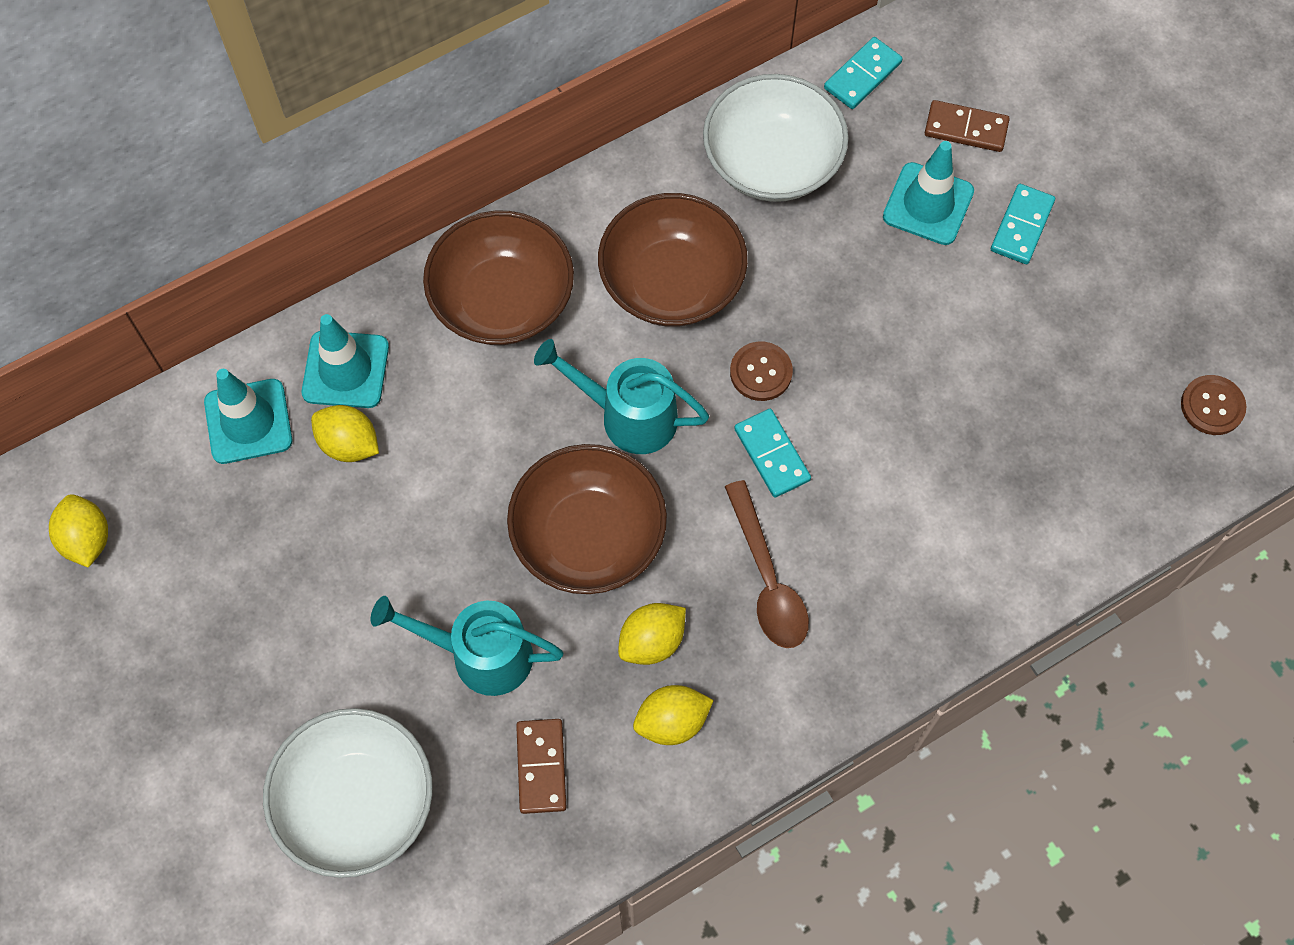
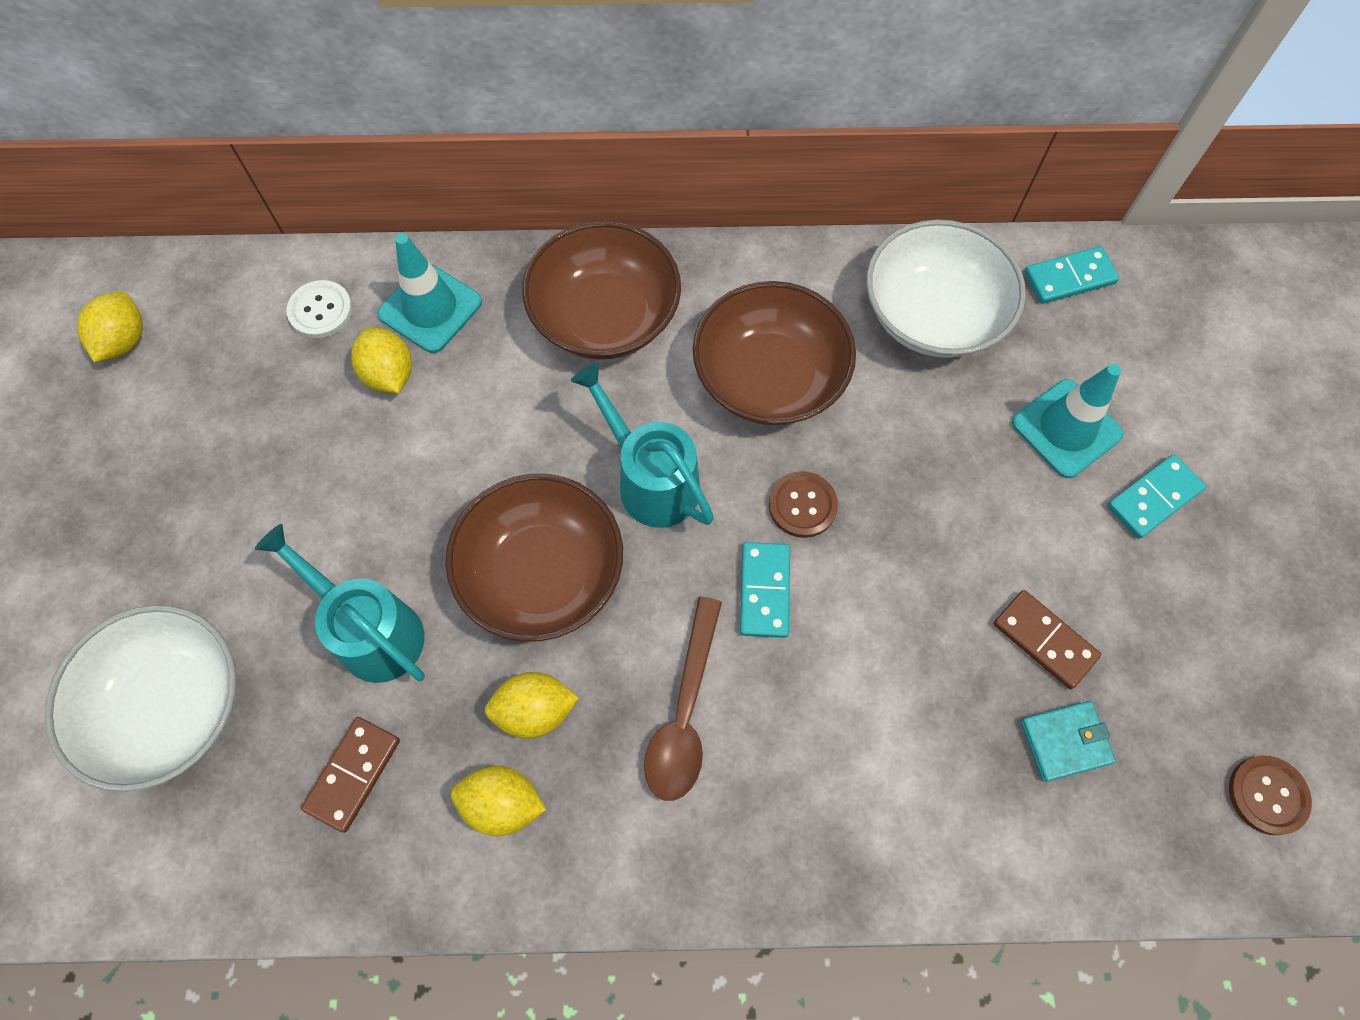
camera: 30 degrees right, 0 degrees up
turquoise traffic cone [204,369,292,464] -> white button [287,280,353,338]
brown domino [925,100,1010,152] -> brown domino moved to [994,590,1101,689]
none -> turquoise wallet [1021,701,1116,782]

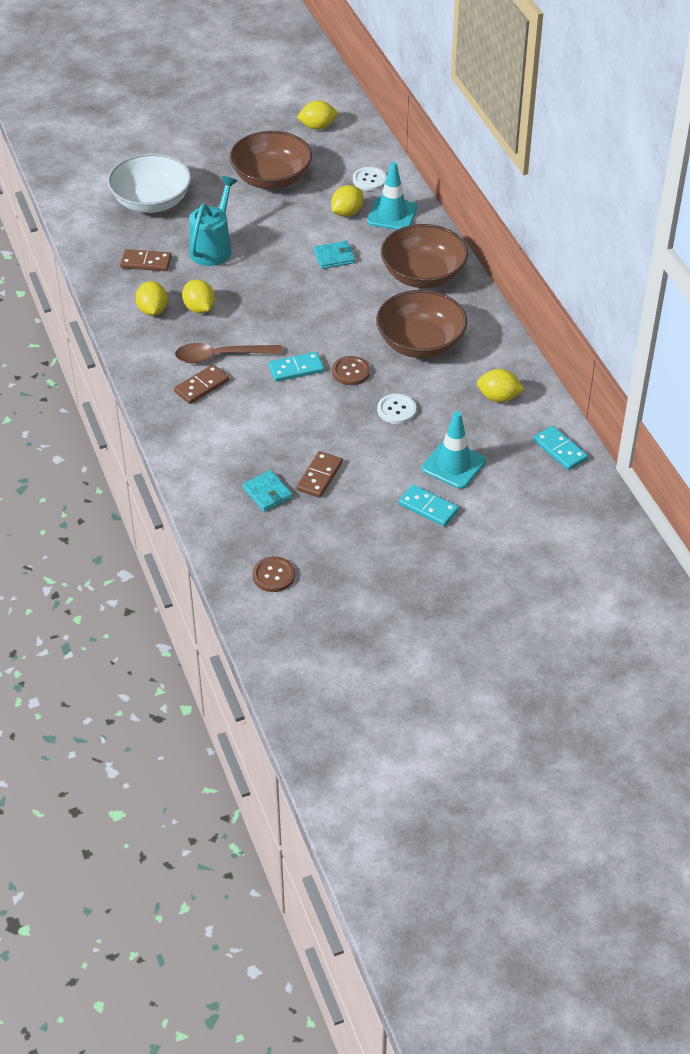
camera: 70 degrees right, 20 degrees down
brown bowl [446,474,623,642] -> brown bowl moved to [229,131,312,189]
turquoise watering can [571,362,714,528] -> none
white bowl [866,220,1026,358] -> yellow lemon [477,369,525,402]
none -> brown domino [174,364,229,404]
none -> turquoise wallet [313,241,355,269]
none -> white button [377,394,416,424]

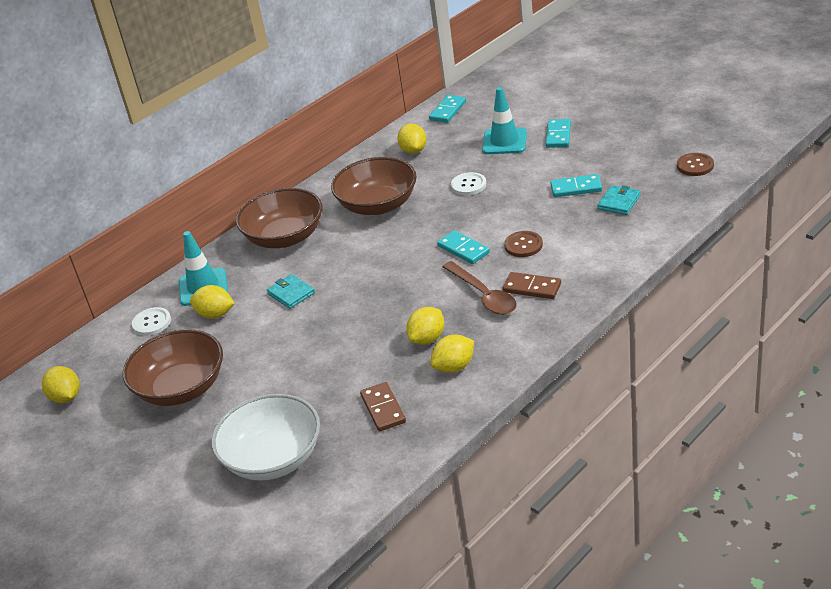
camera: 110 degrees left, 10 degrees down
turquoise watering can [189,176,237,266] -> none
brown domino [296,451,343,498] -> turquoise domino [550,174,602,197]
brown button [332,356,370,385] -> brown button moved to [504,231,543,257]

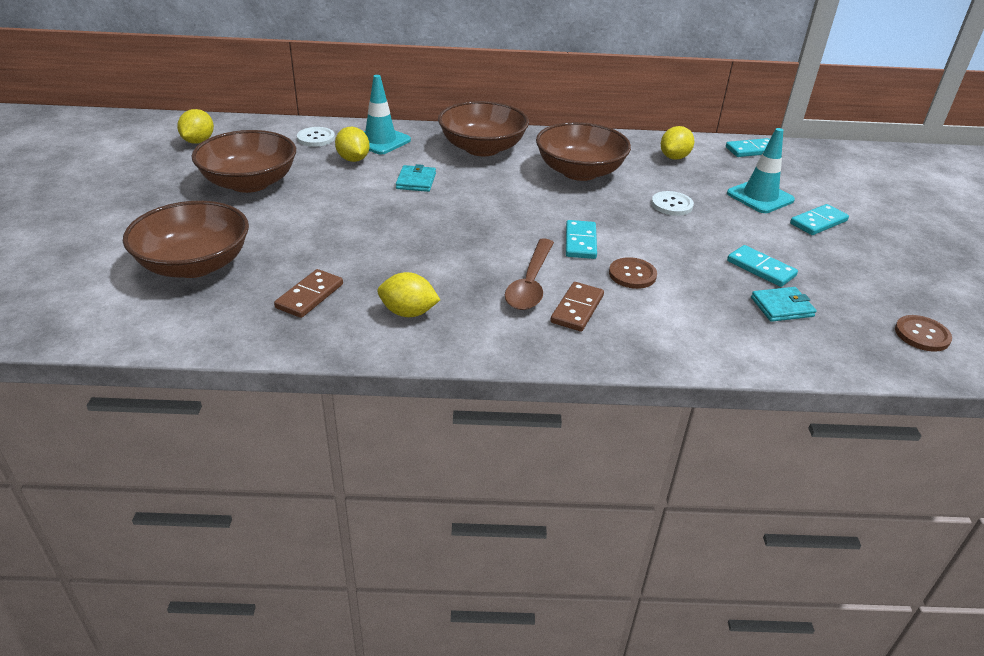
camera: 40 degrees right, 0 degrees up
white bowl [211,394,320,481] -> brown bowl [123,201,249,278]
yellow lemon [406,307,444,345] -> none
brown domino [502,272,561,299] -> brown domino turned 45 degrees clockwise [550,282,604,332]

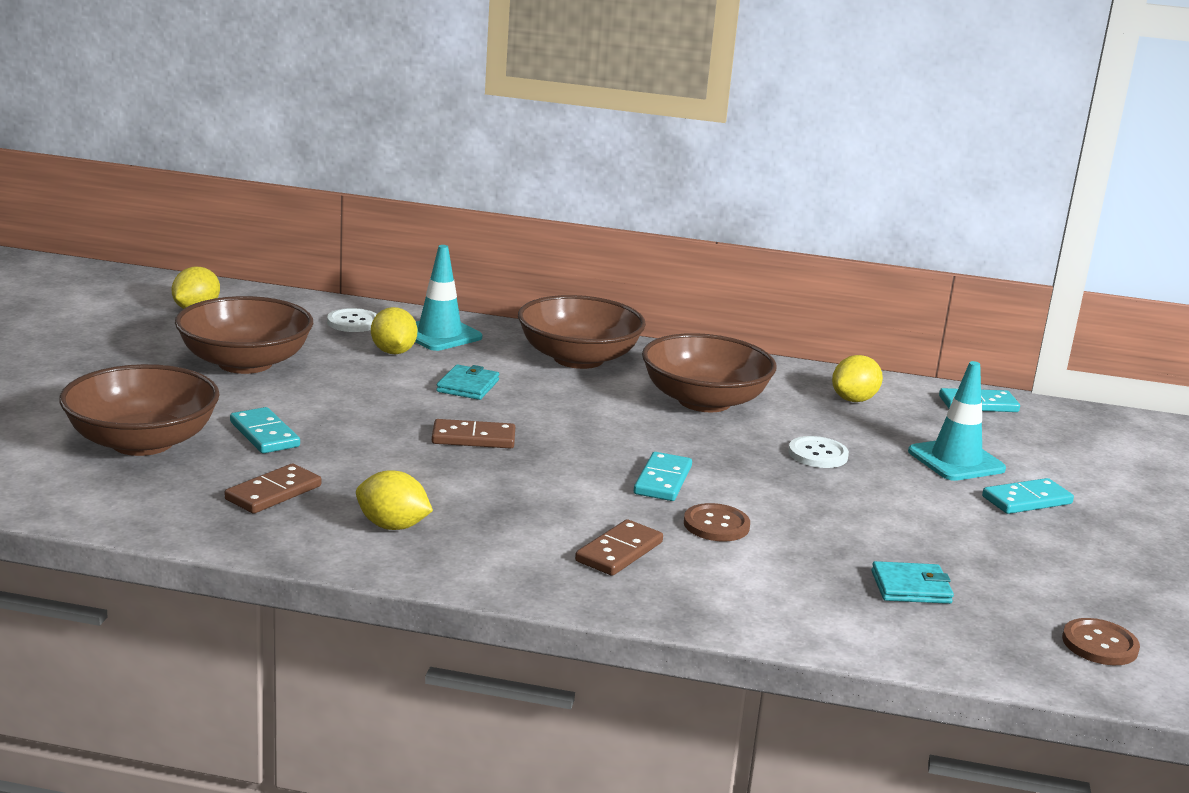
camera: 10 degrees right, 15 degrees down
brown spoon [505,238,554,310] -> none
turquoise domino [727,245,798,287] -> turquoise domino moved to [230,407,300,453]
none -> brown domino [432,419,515,448]

